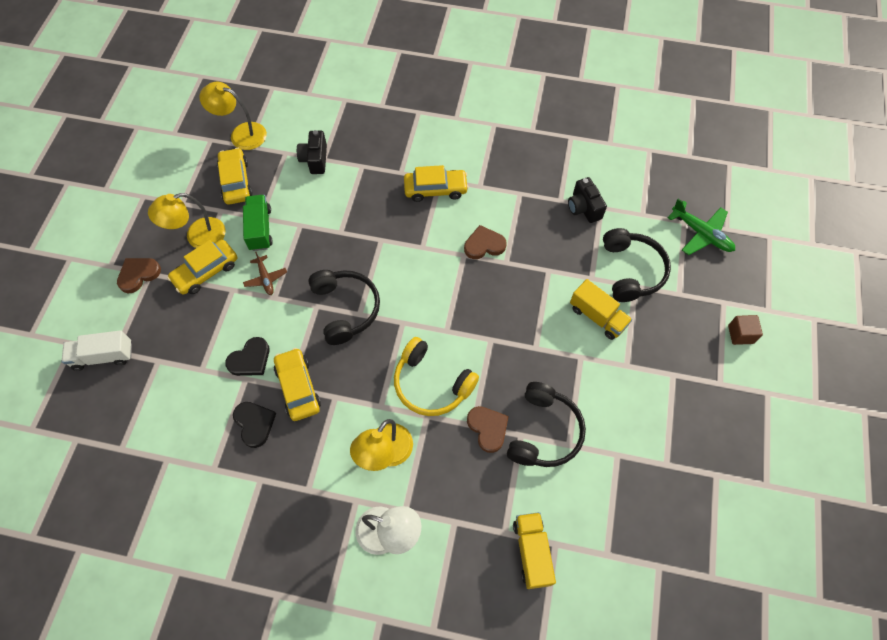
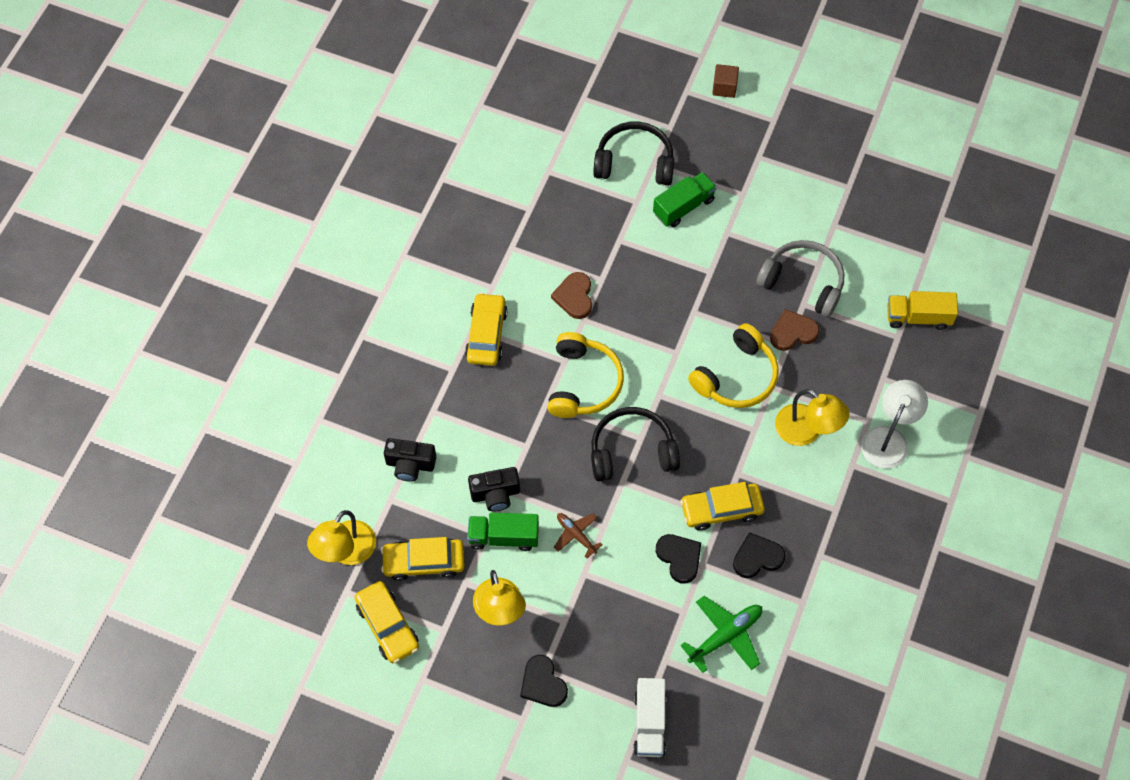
camera: 80 degrees left, 0 degrees up
brown heart [117,258,161,293] -> black heart [520,655,568,707]
yellow car [167,239,237,295] -> yellow car moved to [354,581,419,663]
brown plane [243,252,287,295] -> brown plane turned 120 degrees counterclockwise [554,513,603,558]
black headphones [507,382,586,467] -> grey headphones [756,240,844,317]
black camera [568,177,607,223] -> black camera moved to [468,467,520,512]
yellow truck [570,279,632,340] -> green truck [653,172,717,227]
green plane [667,199,735,255] -> green plane moved to [680,596,762,673]
none -> yellow headphones [547,332,624,418]

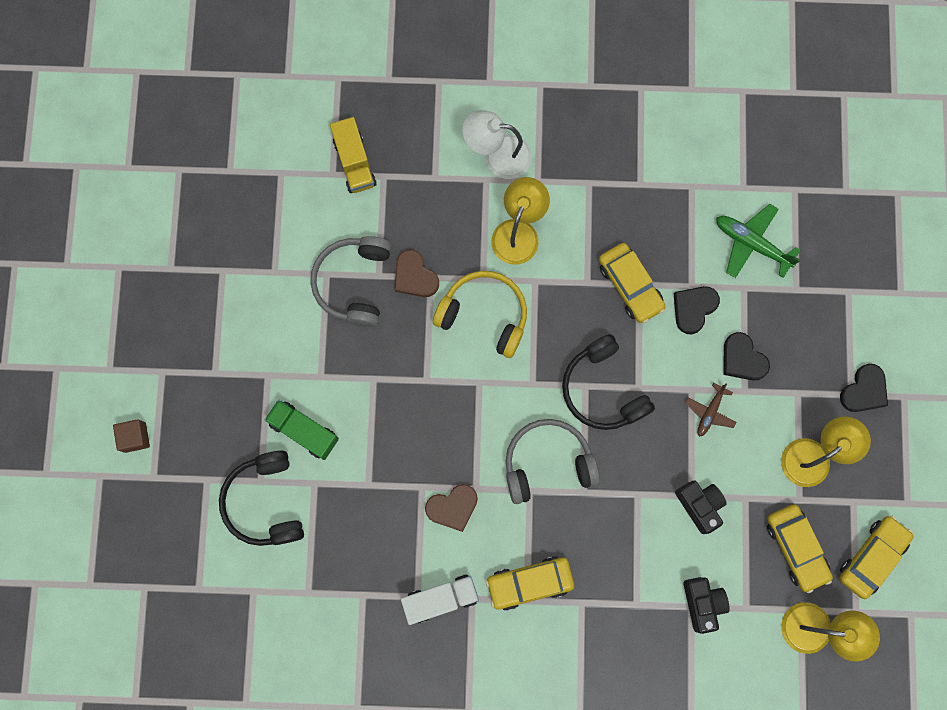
camera: 110 degrees left, 15 degrees up
green truck [467,513,539,551] -> none
yellow headphones [547,332,624,418] -> grey headphones [506,419,600,504]
white truck [633,678,666,757] -> white truck moved to [401,575,479,625]
black heart [733,532,786,578] -> black heart moved to [723,332,770,381]

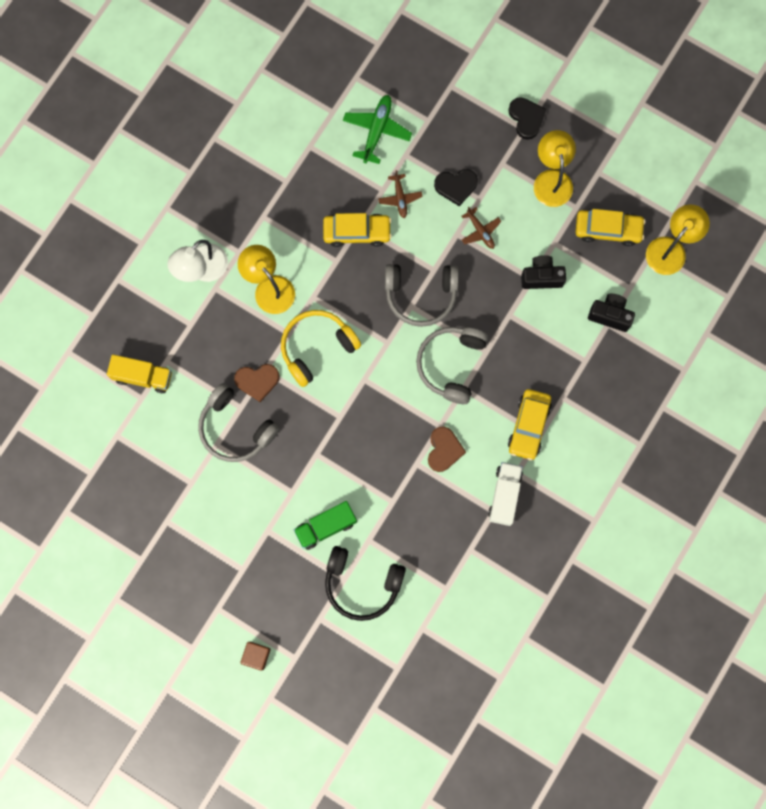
camera: 60 degrees left, 0 degrees up
black headphones [562,334,655,430] -> grey headphones [385,264,459,327]
black heart [674,286,720,334] -> brown plane [378,170,423,218]
green plane [716,204,800,278] -> green plane turned 135 degrees clockwise [343,95,412,164]
yellow car [839,516,914,599] -> none

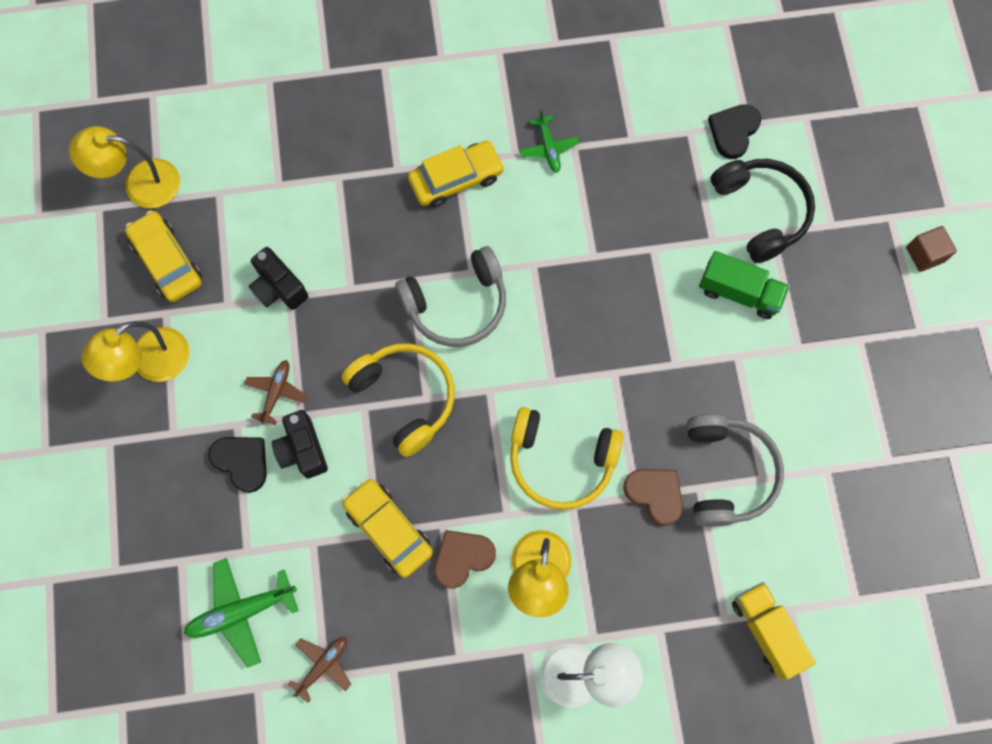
camera: 130 degrees left, 5 degrees down
brown plane [378,170,423,218] -> brown plane moved to [288,637,351,703]
grey headphones [385,264,459,327] -> yellow headphones [342,343,455,457]
brown heart [428,427,466,472] -> brown heart moved to [434,530,496,589]
white truck [488,462,523,526] -> green plane [519,109,579,173]
black heart [508,97,546,140] -> black heart moved to [708,104,761,159]
black camera [588,294,635,332] -> black camera moved to [272,410,328,478]

